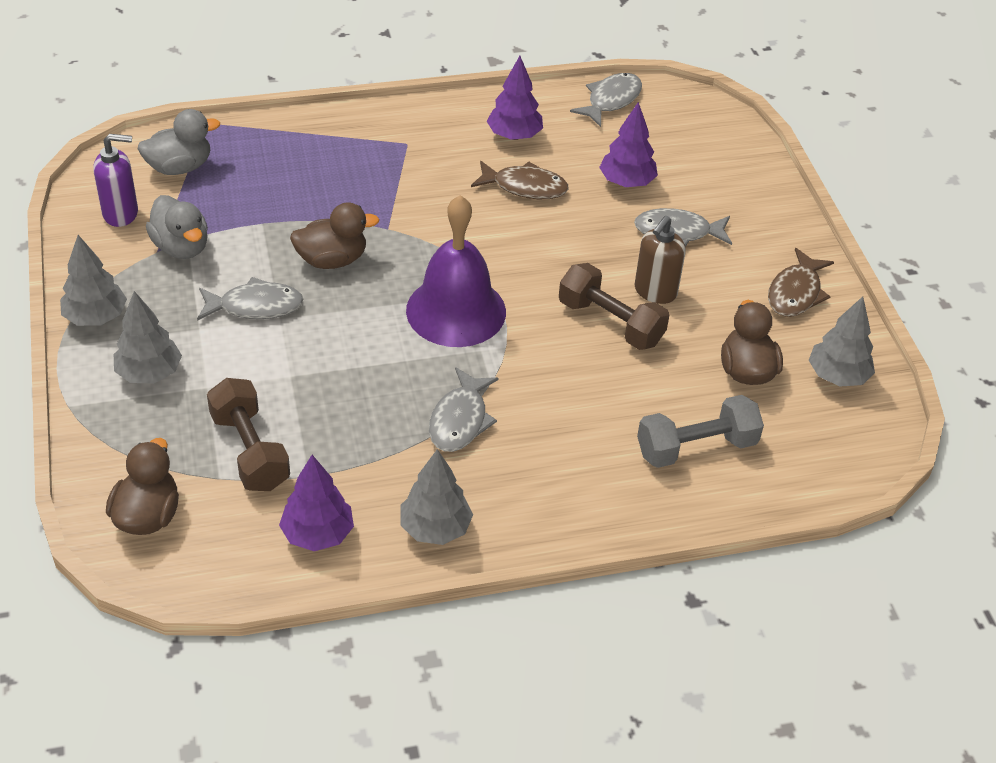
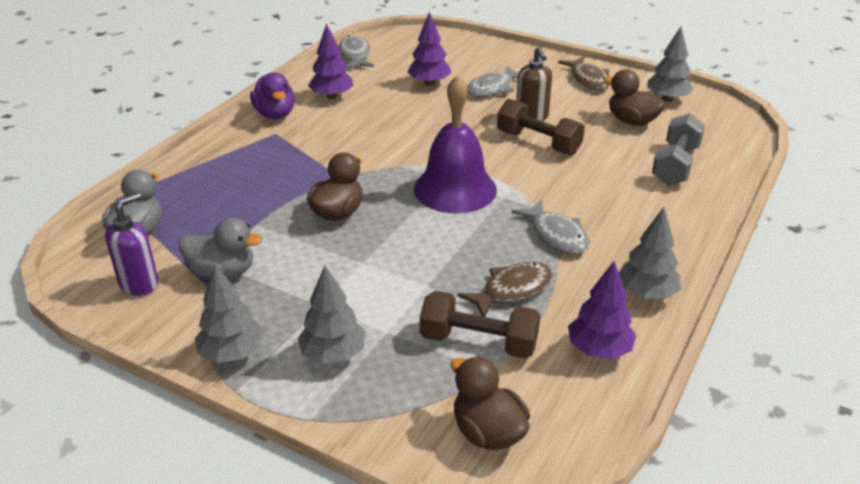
camera: 45 degrees left, 10 degrees down
grey fish [197,277,303,321] -> none
brown fish [471,161,569,199] -> brown fish moved to [457,262,552,317]
brown dumbbell [559,263,669,350] -> brown dumbbell turned 45 degrees clockwise [497,99,585,155]
none -> purple duck [250,72,295,119]

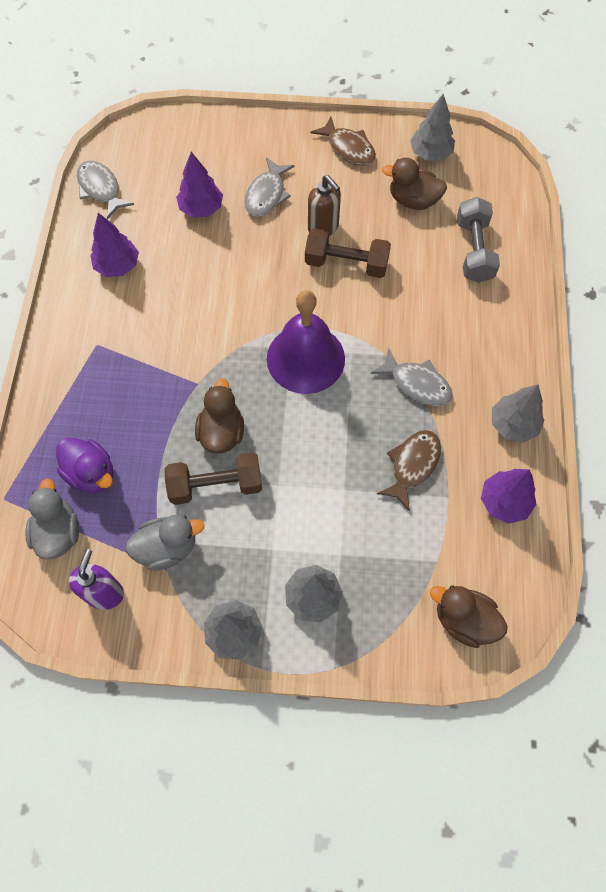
camera: 25 degrees left, 30 degrees up
purple duck [250,72,295,119] -> purple duck moved to [56,437,114,493]
brown dumbbell [420,291,540,359] -> brown dumbbell moved to [165,452,262,505]

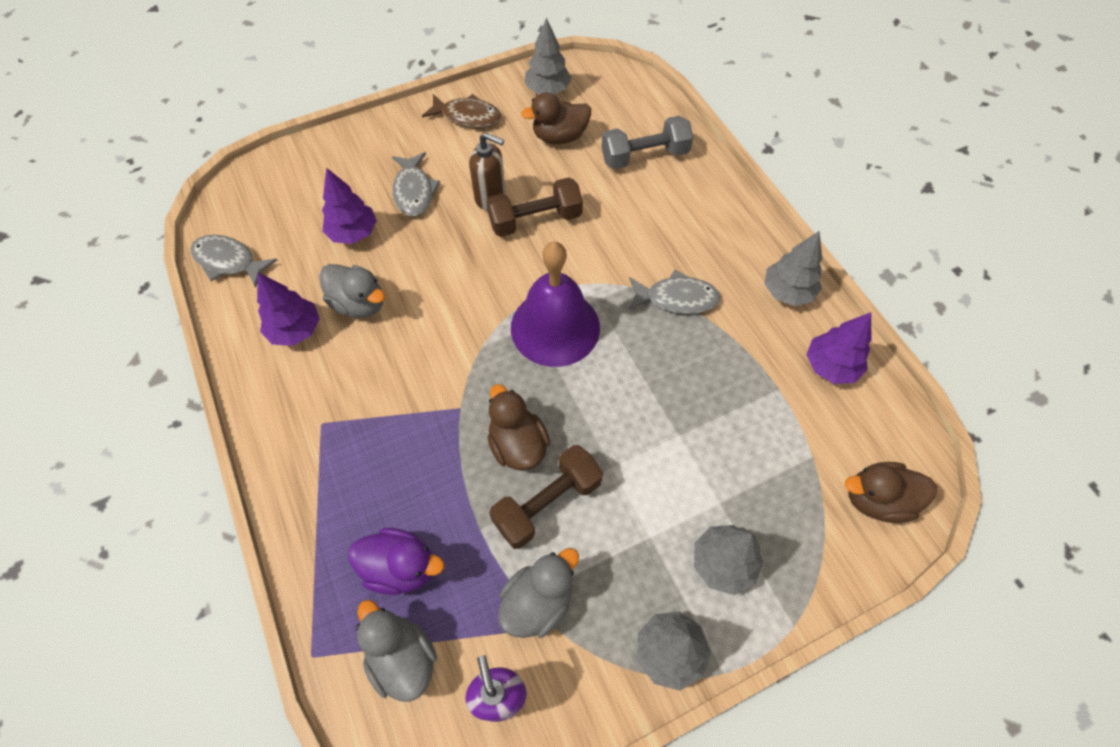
camera: 30 degrees left, 5 degrees down
brown fish [377,430,441,512] -> none
grey dumbbell [457,197,500,283] -> grey dumbbell turned 75 degrees counterclockwise [602,116,694,169]
none -> grey duck [319,264,385,318]

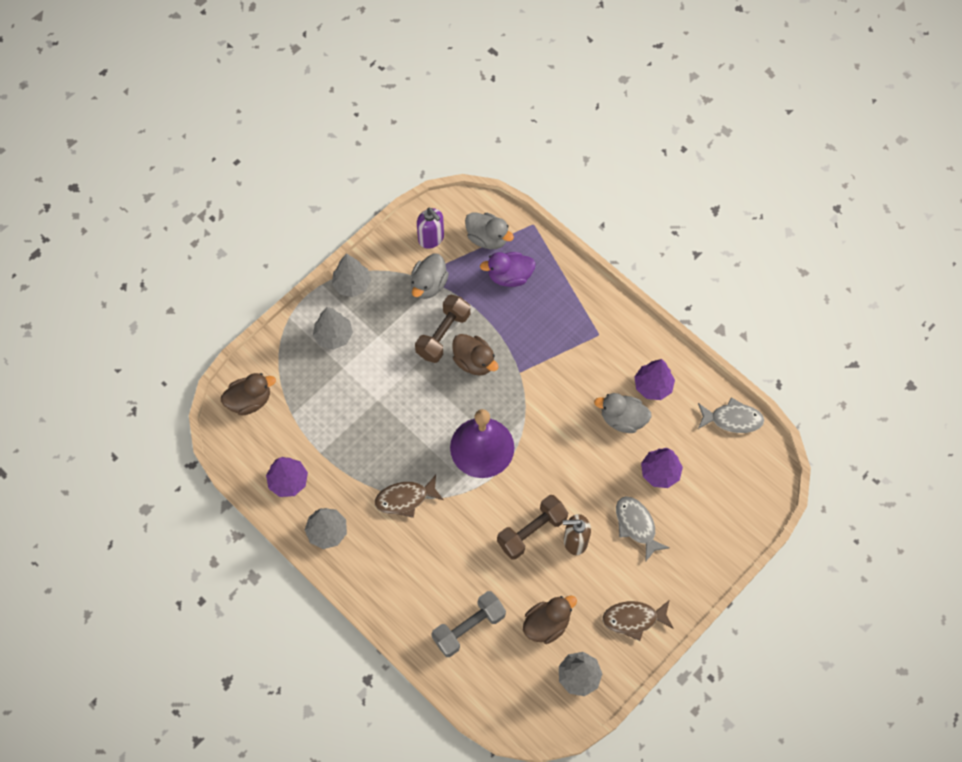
camera: 160 degrees right, 5 degrees up
grey fish [629,270,721,314] -> brown fish [375,475,443,518]

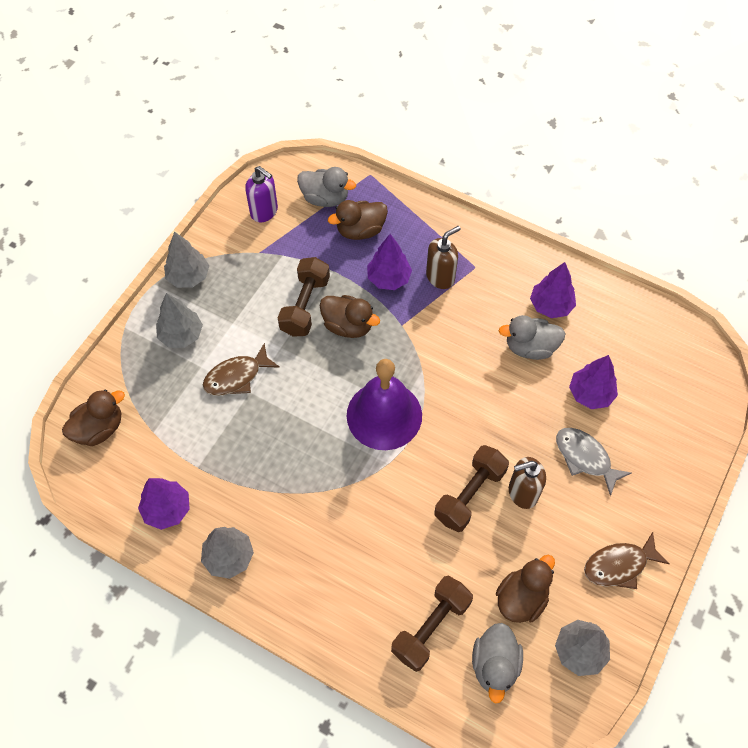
camera: 15 degrees left, 5 degrees down
brown fish [375,475,443,518] -> brown fish moved to [203,343,280,395]
grey duck [410,254,449,299] -> grey duck moved to [472,623,523,703]
grey dumbbell [431,591,506,657] -> brown dumbbell [391,576,473,672]
purple duck [480,252,536,287] -> brown duck [328,200,388,240]
grey fish [698,397,764,433] -> none
none -> purple tree [367,234,412,290]
none -> brown soap dispenser [426,226,461,289]

